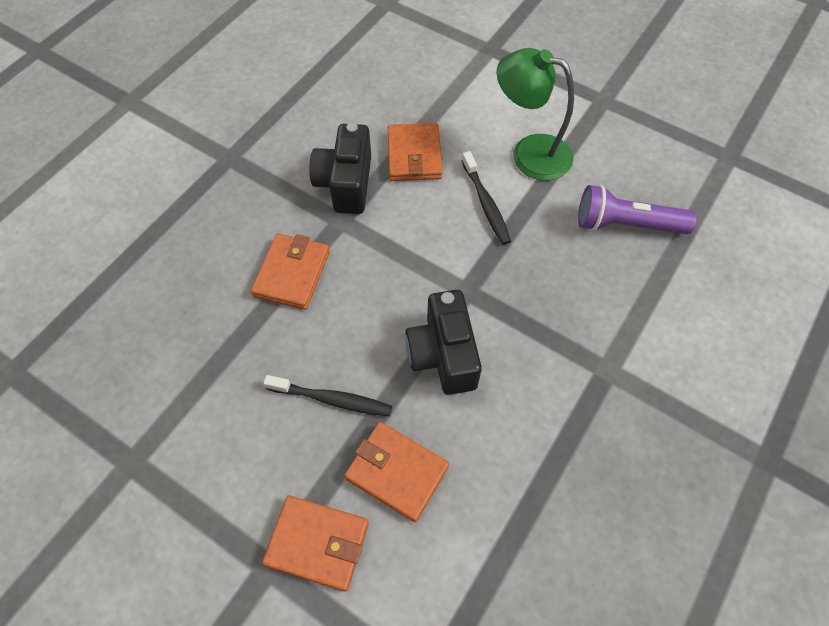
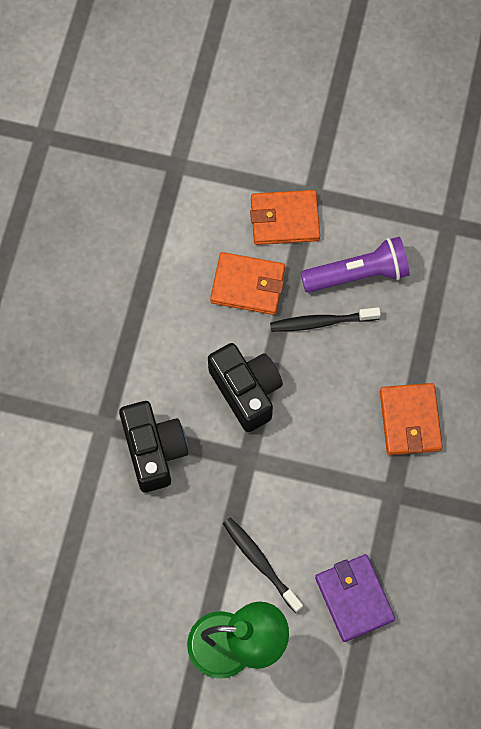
camera: 160 degrees right, 10 degrees up
black camera [309,123,371,214] -> black camera moved to [119,401,188,492]
orange wallet [388,123,443,181] -> purple wallet [315,554,395,642]
purple flashlight [578,185,697,234] -> purple flashlight moved to [300,237,410,293]

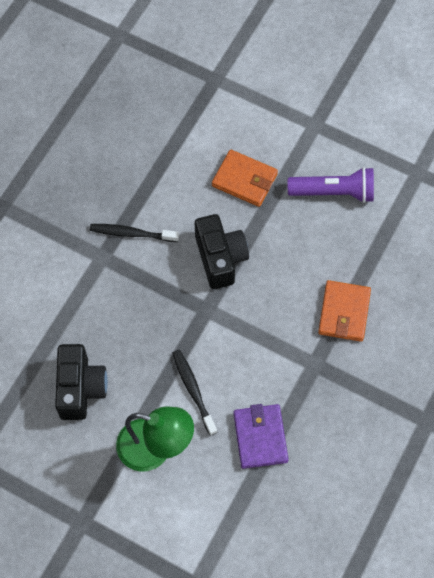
camera: 15 degrees right, 5 degrees down
black camera [119,401,188,492] -> black camera moved to [55,344,108,420]
orange wallet [250,190,320,245] -> none
black toothbrush [270,307,381,332] -> black toothbrush moved to [90,224,179,242]

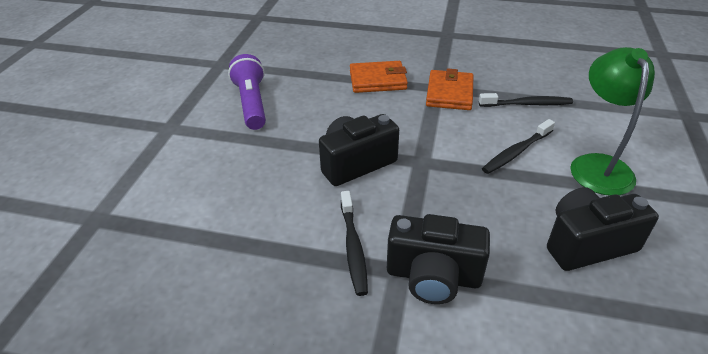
camera: 105 degrees left, 25 degrees down
orange wallet [212,150,278,207] -> orange wallet moved to [426,68,474,110]
purple wallet [233,404,288,469] -> black toothbrush [479,93,573,107]
none -> black camera [387,214,490,304]

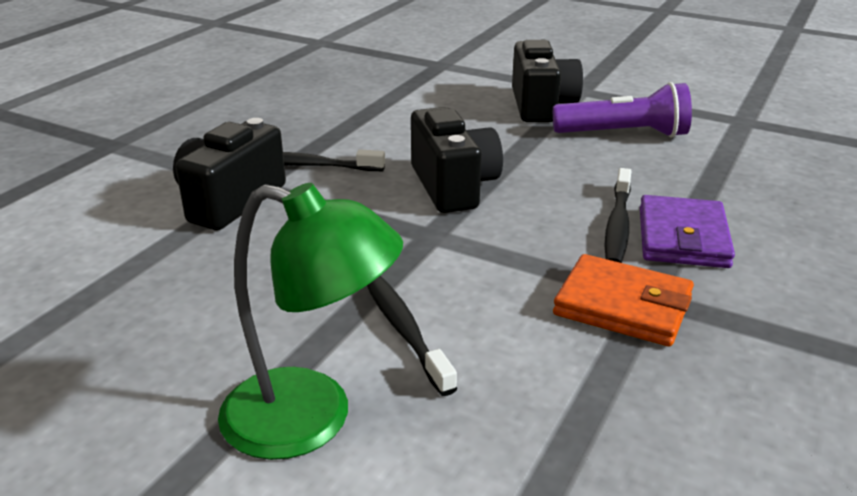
camera: 105 degrees right, 10 degrees down
orange wallet [350,61,408,93] -> purple wallet [640,195,735,268]
black toothbrush [479,93,573,107] -> black toothbrush moved to [604,168,631,263]
black camera [547,187,659,271] -> black camera moved to [512,40,583,122]

